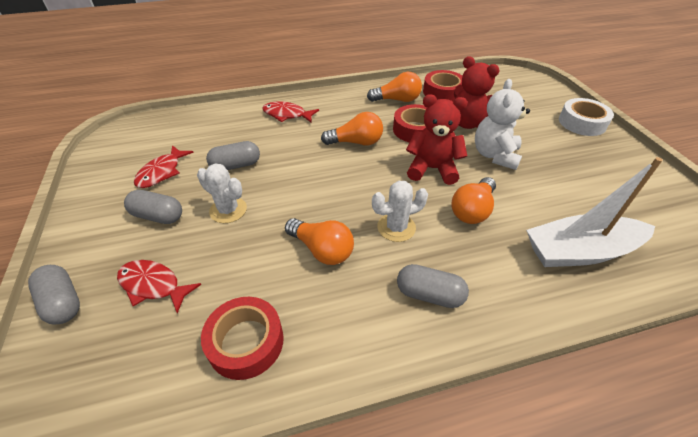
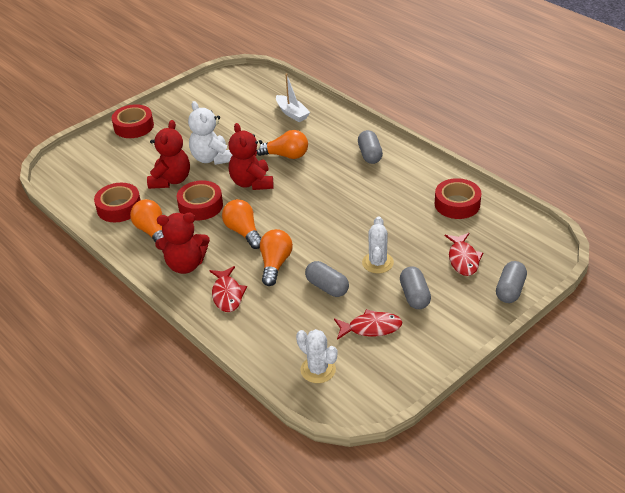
camera: 115 degrees left, 5 degrees down
orange light bulb [285,218,354,265] -> orange light bulb moved to [260,229,293,286]
white cactus [372,181,428,242] -> white cactus moved to [296,329,337,383]
white teddy bear [475,79,530,170] -> white teddy bear turned 75 degrees clockwise [188,101,232,165]
white boat [526,157,663,267] -> white boat [276,73,310,122], size x0.59
white tape [559,98,614,136] -> red tape [112,104,154,138]
none -> red teddy bear [155,213,210,274]

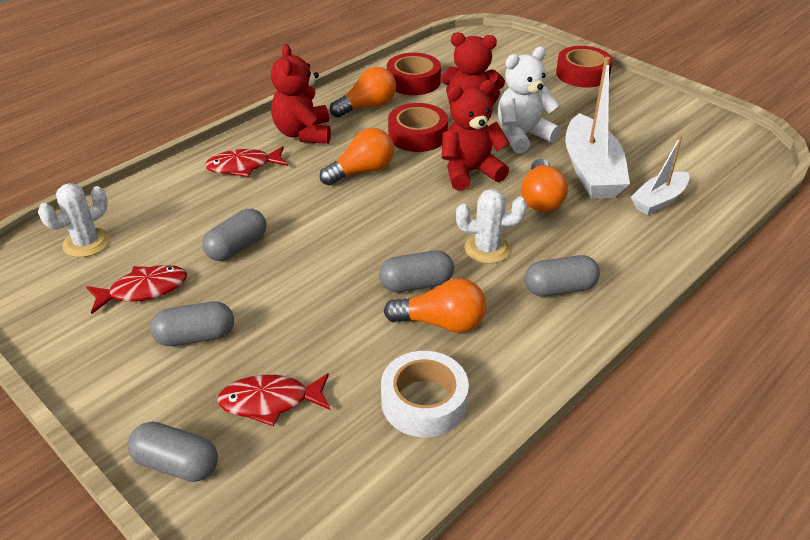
camera: 85 degrees right, 0 degrees up
orange light bulb [260,229,293,286] -> orange light bulb moved to [384,278,486,333]
red fish [334,309,402,340] -> red fish turned 105 degrees counterclockwise [86,265,187,314]
white cactus [362,216,394,274] -> white cactus moved to [456,189,527,264]
red tape [435,178,481,219] -> white tape [381,351,469,437]
none -> grey capsule [379,250,454,292]
none -> white boat [565,57,630,199]

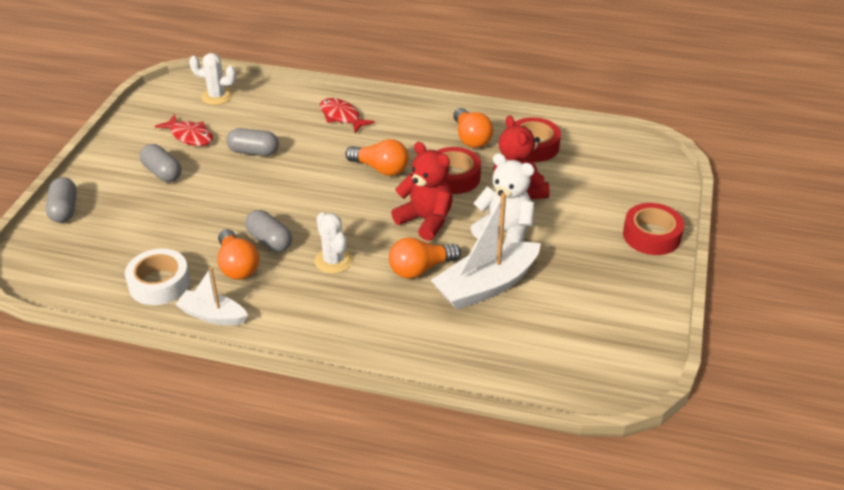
camera: 60 degrees right, 0 degrees up
red fish [217,373,330,426] -> none
red teddy bear [271,44,331,144] -> none
orange light bulb [330,67,396,118] -> orange light bulb turned 45 degrees clockwise [453,108,493,148]
grey capsule [524,255,600,296] -> none
white boat [631,135,689,215] -> white boat moved to [175,267,248,325]

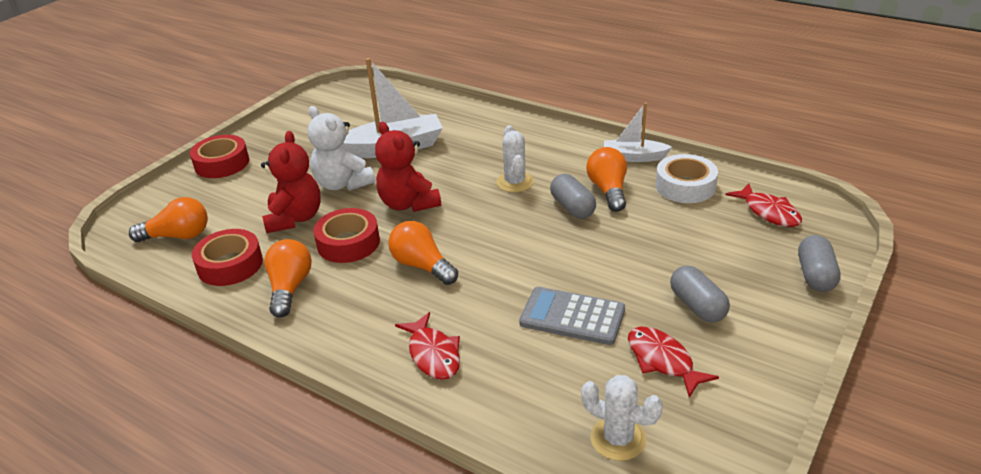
camera: 160 degrees left, 5 degrees down
white boat [175,267,248,325] -> white boat turned 150 degrees clockwise [604,103,672,162]
grey capsule [226,128,279,156] -> grey calculator [519,287,625,345]
orange light bulb [389,237,461,279] -> orange light bulb moved to [129,197,208,242]
none -> red fish [726,183,802,227]

